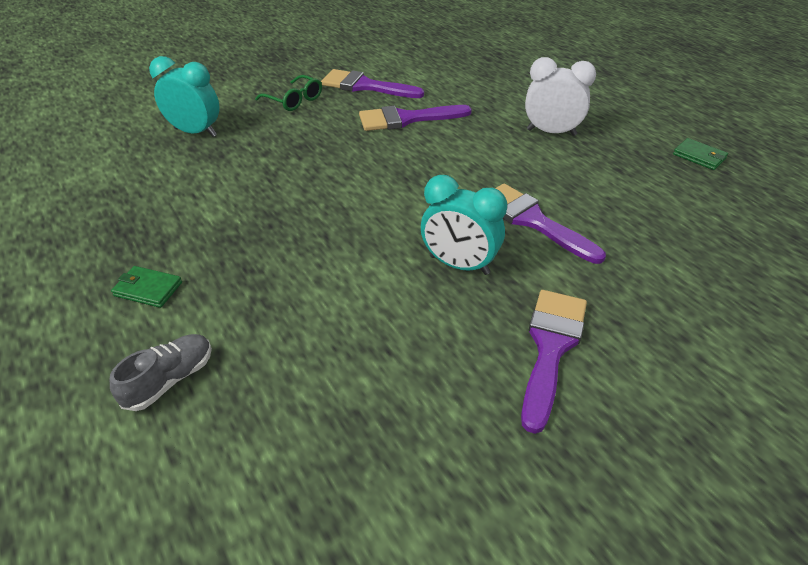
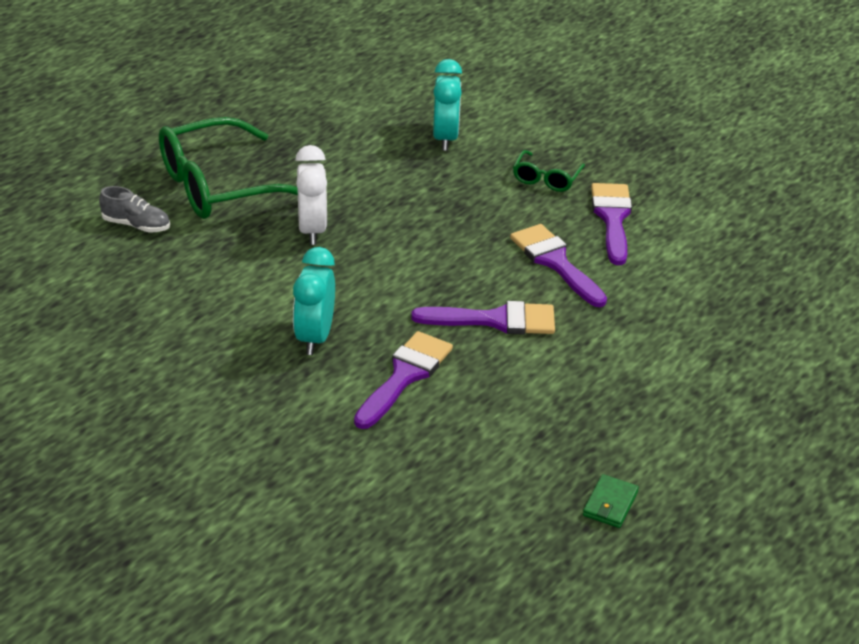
camera: 70 degrees right, 5 degrees down
green wallet [111,266,182,308] -> green glasses [159,117,298,219]
purple brush [521,290,587,434] -> purple brush moved to [411,301,555,335]
white clock [525,57,596,136] -> white clock moved to [295,145,327,245]

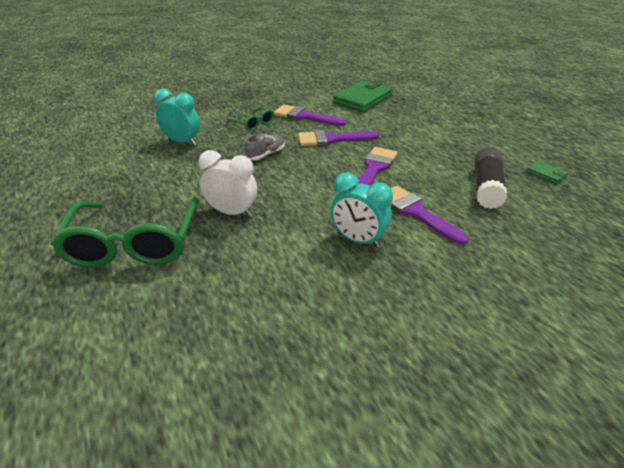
camera: 65 degrees left, 0 degrees up
grey shoe [99,186,170,233] -> grey shoe moved to [244,134,285,160]
none -> green wallet [333,80,393,112]
none -> black glue stick [475,147,507,209]

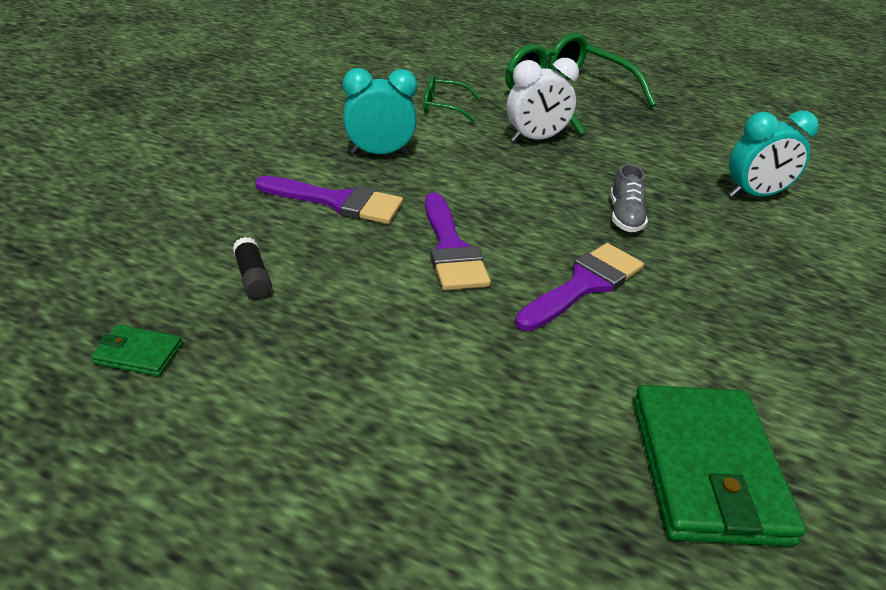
camera: 140 degrees right, 0 degrees up
green glasses [227,107,274,131] -> green glasses moved to [423,75,480,122]
purple brush [274,105,346,126] -> none
black glue stick [475,147,507,209] -> black glue stick [233,237,272,299], size x0.52

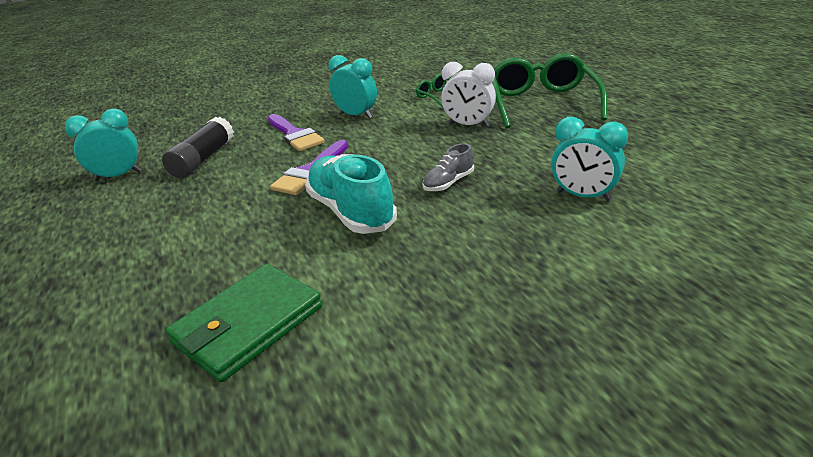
camera: 45 degrees right, 5 degrees down
green wallet [91,325,182,376] -> turquoise clock [65,108,141,181]
black glue stick [233,237,272,299] -> black glue stick [162,117,234,178], size x1.93
purple brush [515,243,644,331] -> turquoise shoe [305,154,397,234]

